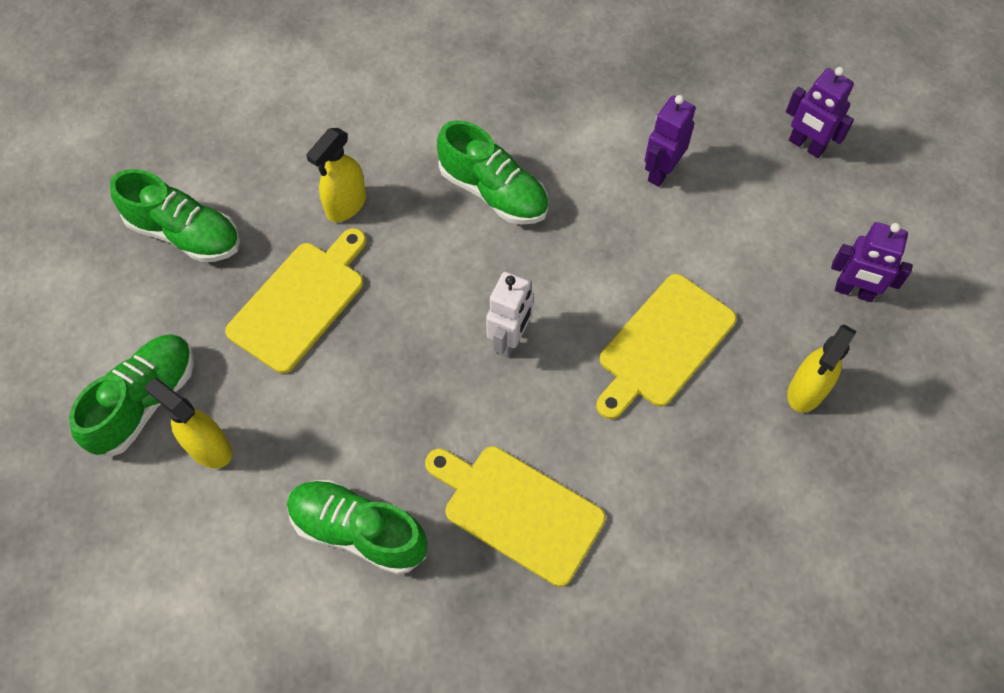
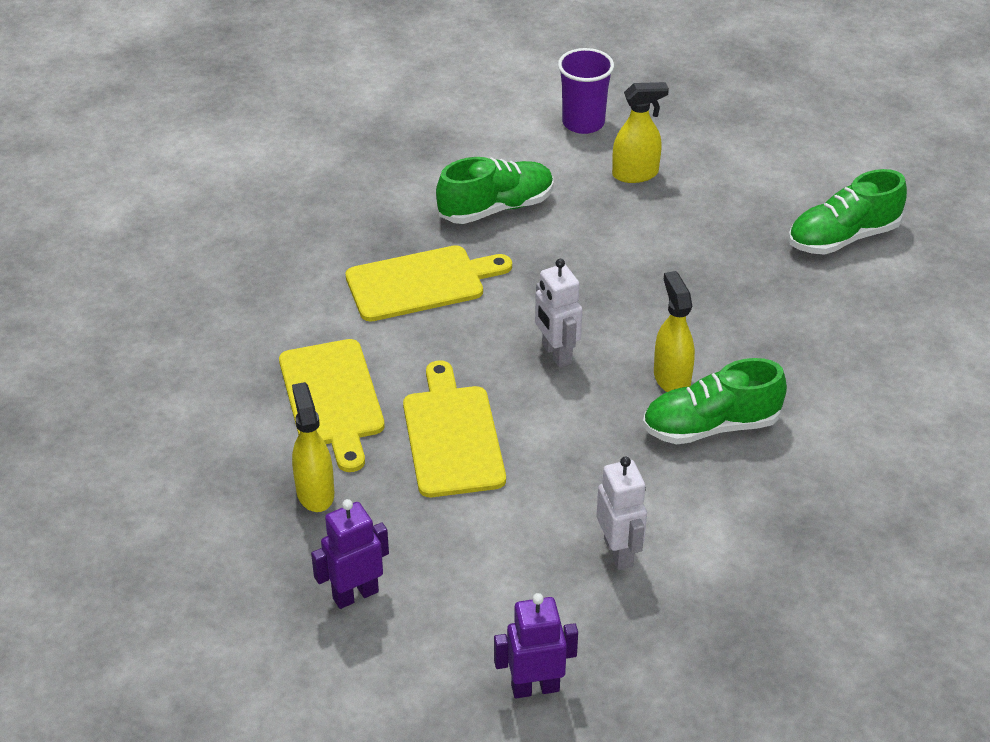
camera: 130 degrees right, 20 degrees down
green shoe [69,334,194,456] -> none
yellow cutting board [225,228,366,374] -> yellow cutting board moved to [279,339,385,472]
yellow spray bottle [306,128,366,222] -> yellow spray bottle moved to [654,271,695,392]
purple robot [645,95,696,187] -> white robot [596,457,647,570]
none -> purple cup [558,48,614,134]

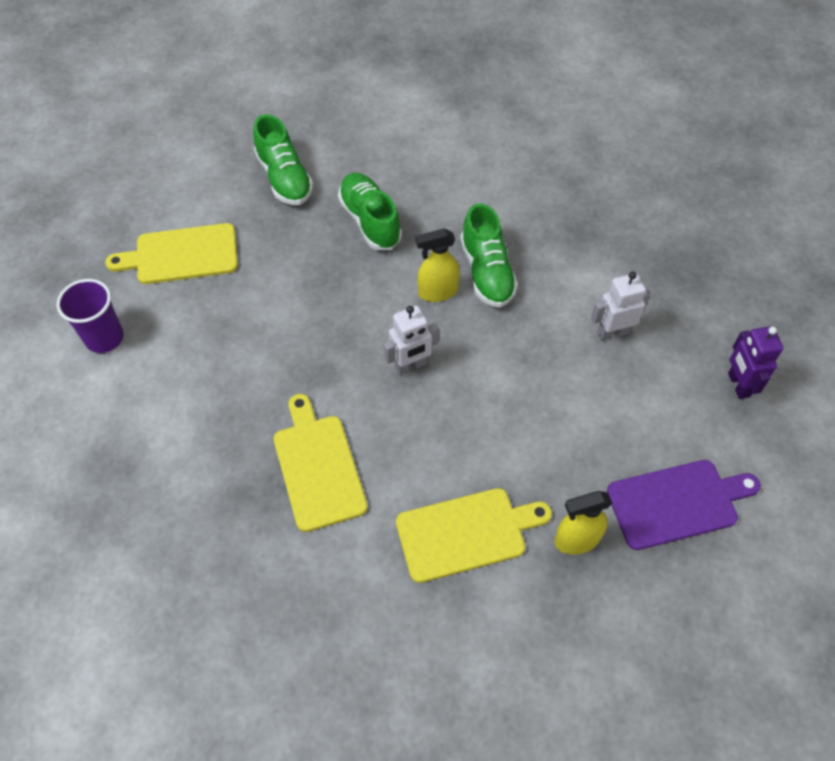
camera: 90 degrees left, 15 degrees up
purple robot [311,499,389,609] -> purple cutting board [607,460,761,550]
yellow cutting board [403,361,506,497] -> yellow cutting board moved to [105,223,238,284]
green shoe [436,157,554,224] -> green shoe moved to [338,173,402,250]
yellow spray bottle [612,82,669,183] -> none

